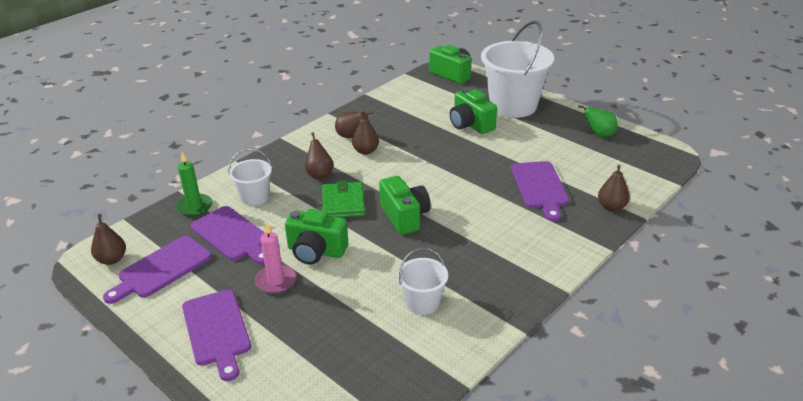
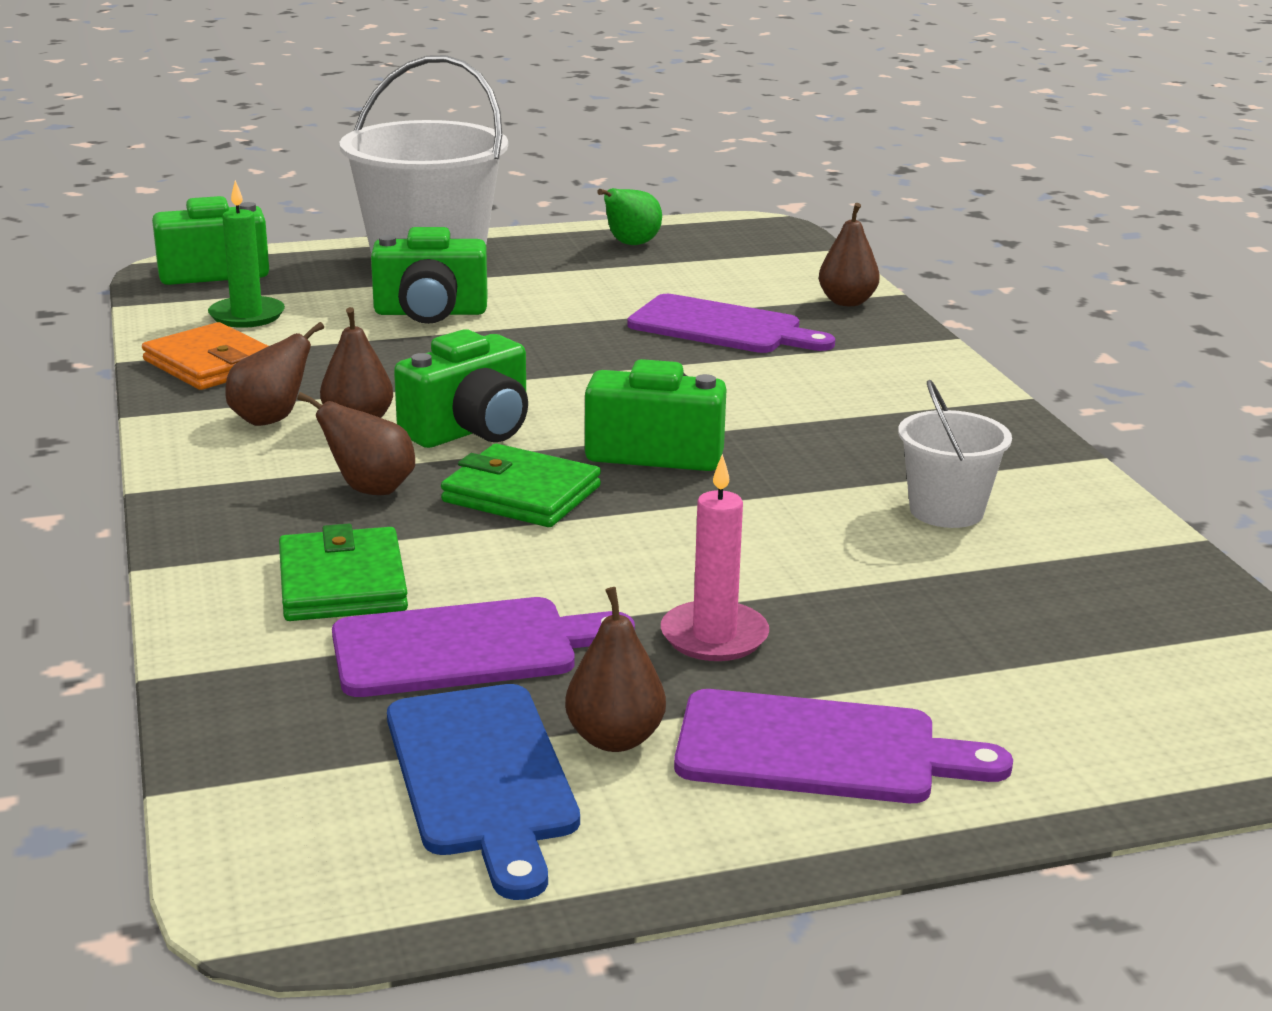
camera: 60 degrees left, 10 degrees down
brown pear [91,214,126,265] -> brown pear moved to [565,587,666,752]
purple cutting board [103,236,212,304] -> blue cutting board [387,684,580,900]
green candle [176,152,212,217] -> green candle moved to [208,180,285,328]
white bucket [228,149,272,205] -> green wallet [279,524,408,621]
green camera [285,209,348,265] -> green camera moved to [394,329,528,448]
none -> orange wallet [142,322,268,390]

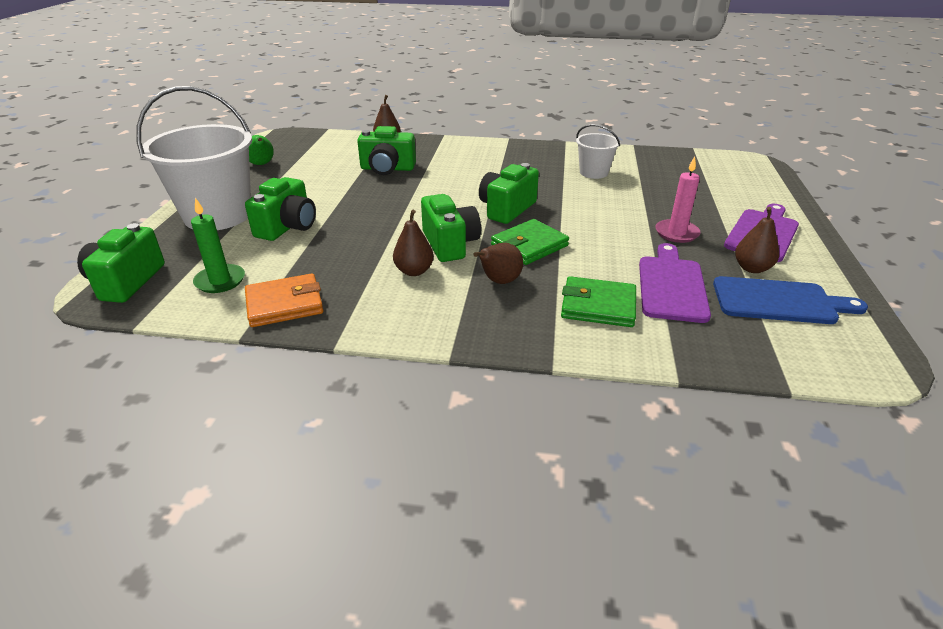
camera: 65 degrees left, 10 degrees up
brown pear [225,322,324,426] -> none
purple cutting board [627,294,835,353] -> green camera [357,126,416,175]

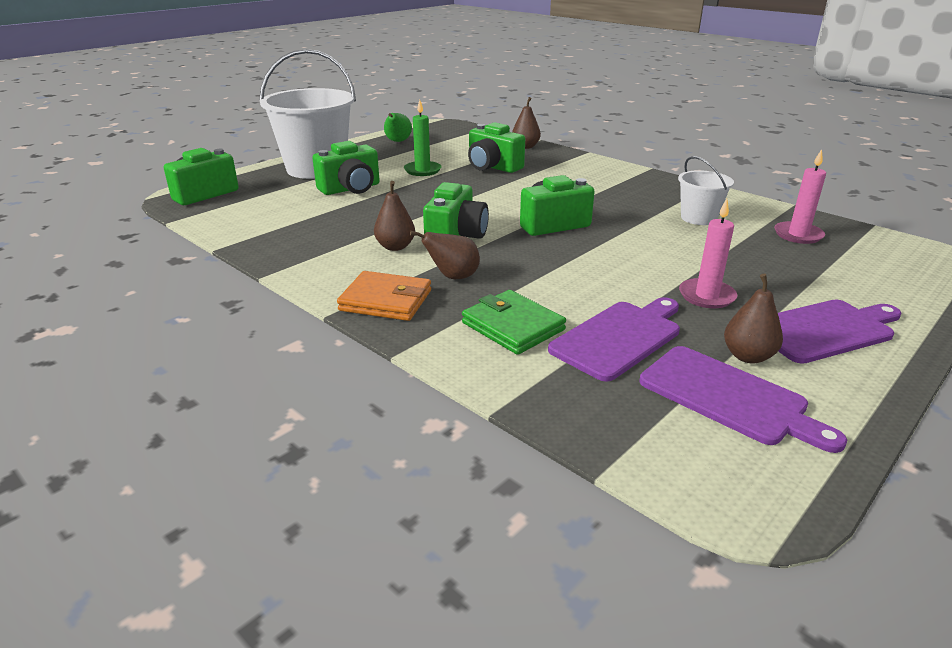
camera: 35 degrees right, 5 degrees down
green candle [191,198,245,293] -> green candle moved to [404,100,442,176]
orange wallet [245,273,324,327] -> orange wallet moved to [337,271,431,321]
green wallet [491,219,569,265] -> none
blue cutting board [713,276,868,324] -> purple cutting board [639,346,847,453]
none -> pink candle [774,149,826,244]

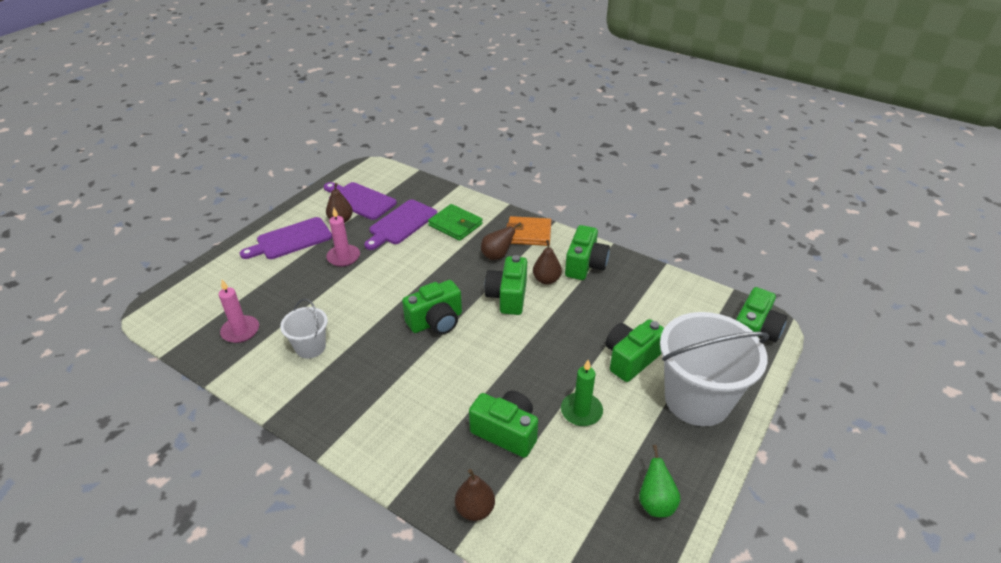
camera: 170 degrees right, 10 degrees up
none -> green camera [565,225,610,280]

